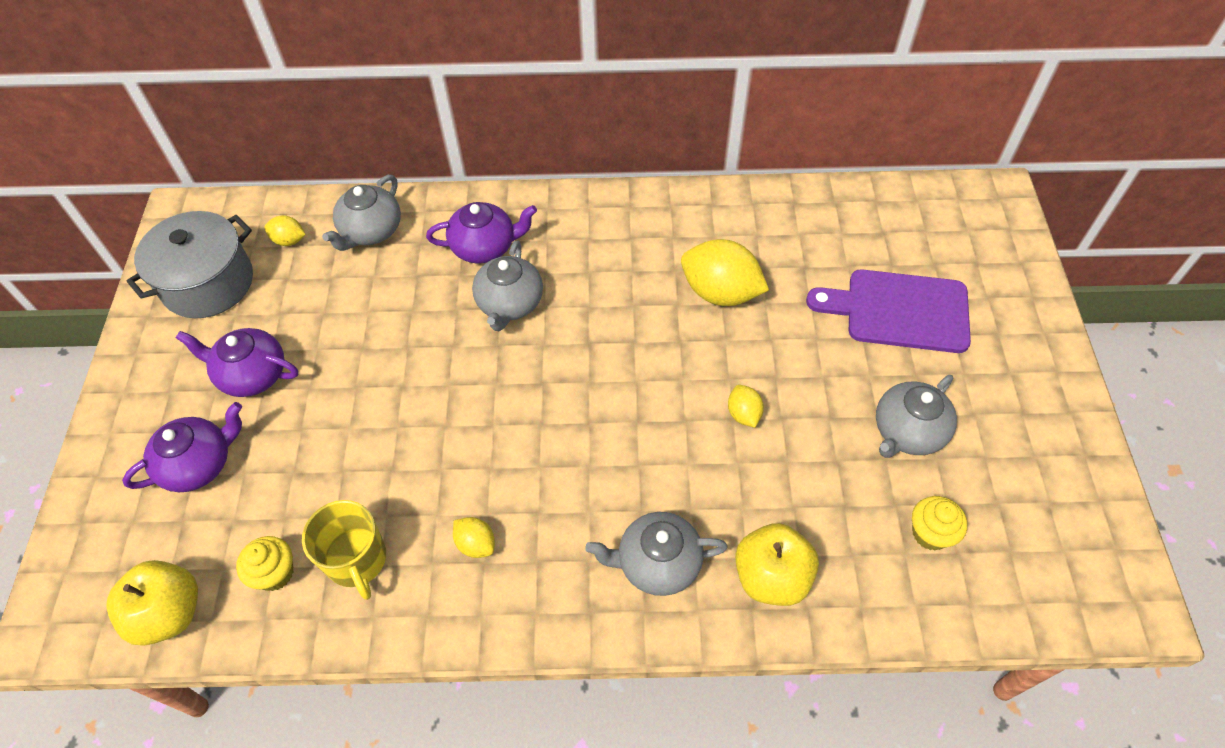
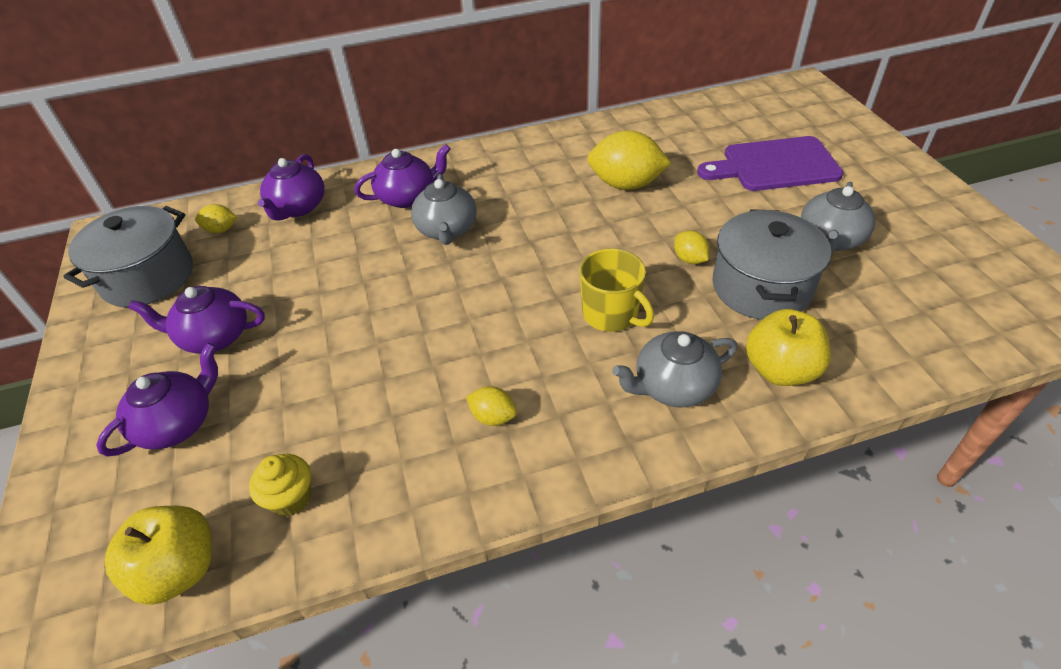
camera: 15 degrees left, 10 degrees down
yellow mug [302,500,386,600] -> yellow mug moved to [579,249,654,332]
grey teapot [322,175,401,251] -> purple teapot [258,154,325,221]
yellow cupcake [912,496,967,550] -> none
none -> grey pot [712,209,831,320]

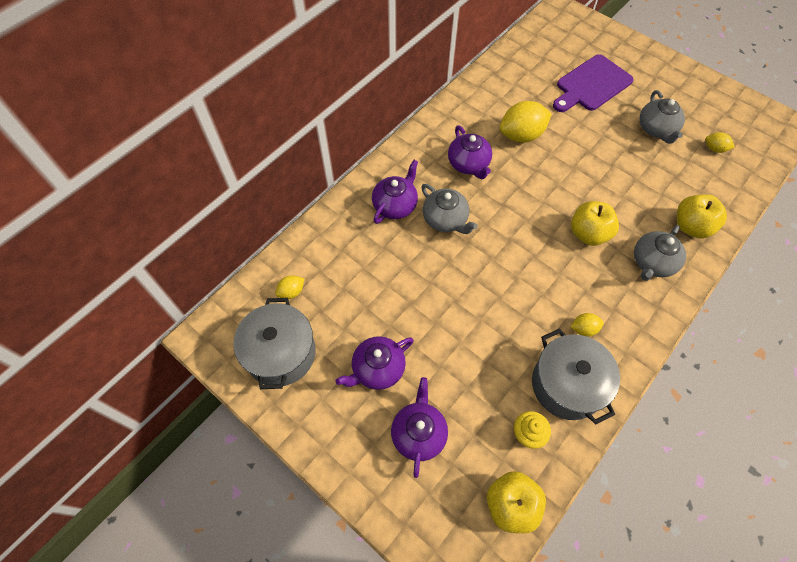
camera: 35 degrees left, 15 degrees up
purple teapot [258,154,325,221] -> purple teapot moved to [448,125,492,179]
yellow mug [579,249,654,332] -> yellow apple [571,201,619,246]
yellow lemon [674,231,710,264] -> yellow lemon moved to [705,132,735,153]
grey pot [712,209,831,320] -> grey pot moved to [532,328,620,424]

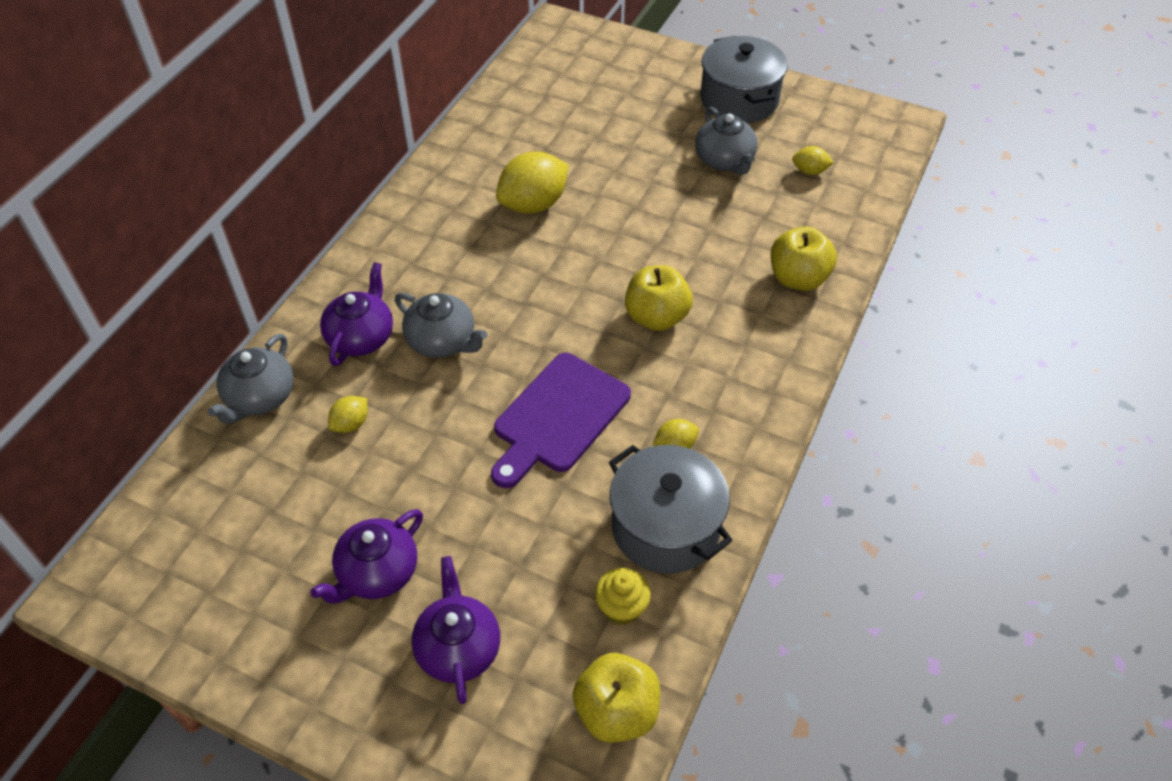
camera: 15 degrees left, 10 degrees down
grey pot [234,298,316,389] -> grey pot moved to [701,36,788,123]
yellow lemon [275,275,305,299] -> yellow lemon moved to [328,396,367,433]
purple teapot [448,125,492,179] -> none
purple cutting board [553,54,633,112] -> purple cutting board moved to [491,353,631,488]
grey teapot [634,225,686,281] -> grey teapot moved to [208,334,294,424]

